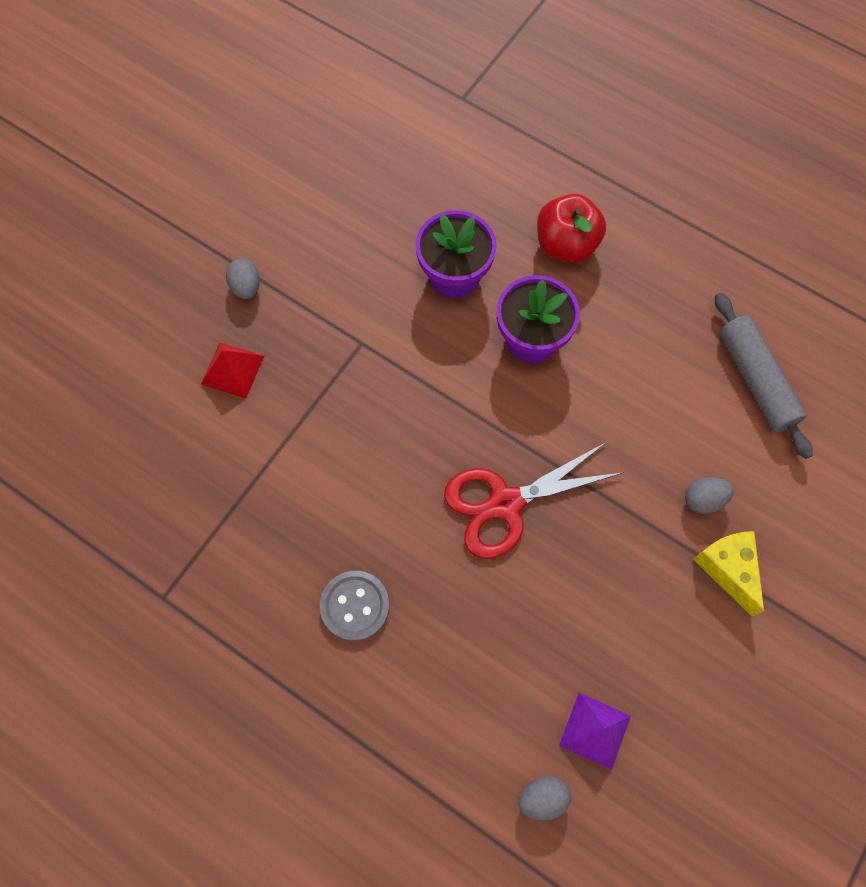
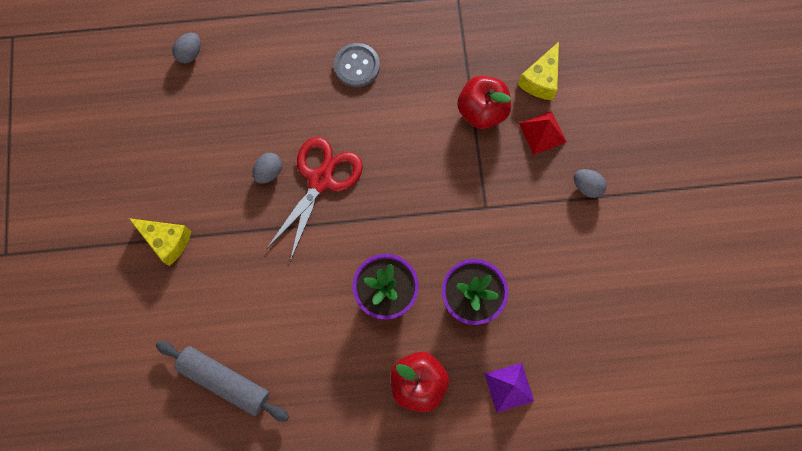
camera: 140 degrees right, 5 degrees up
purple pyramid [559,693,631,770] -> purple pyramid moved to [485,363,534,413]
grey egg [685,477,734,514] -> grey egg moved to [252,153,282,184]
none -> red apple [457,76,511,129]
none -> yellow cheese [518,42,559,101]

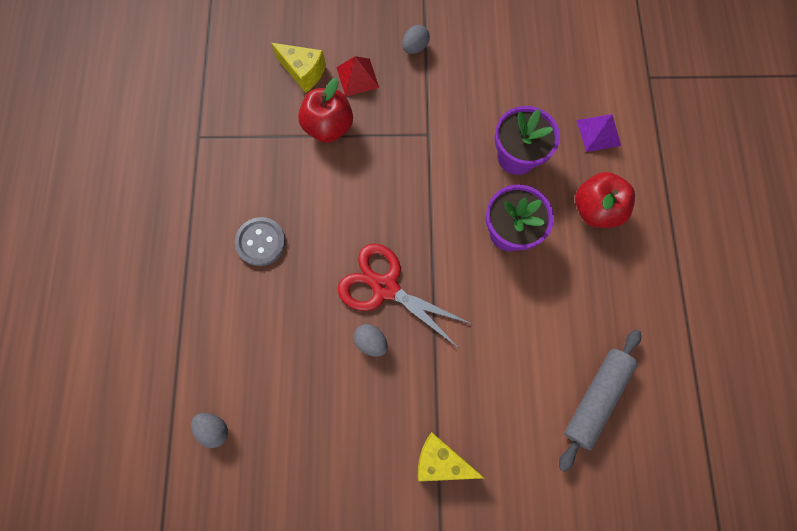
camera: 85 degrees left, 0 degrees up
yellow cheese [129,218,191,266] -> yellow cheese turned 105 degrees counterclockwise [418,432,484,481]

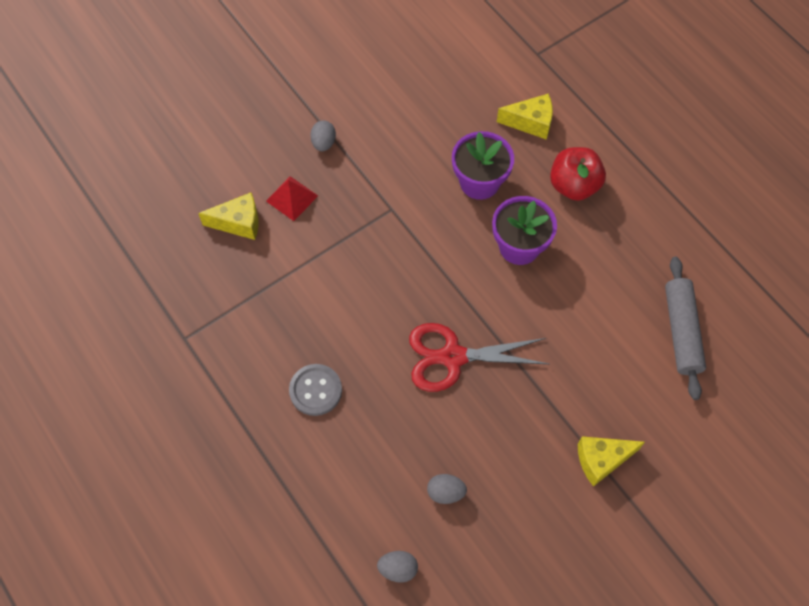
camera: 35 degrees left, 10 degrees down
red apple [298,78,353,143] -> none
grey egg [354,324,388,357] -> grey egg moved to [427,474,467,504]
purple pyramid [576,114,621,152] -> yellow cheese [497,93,553,140]

